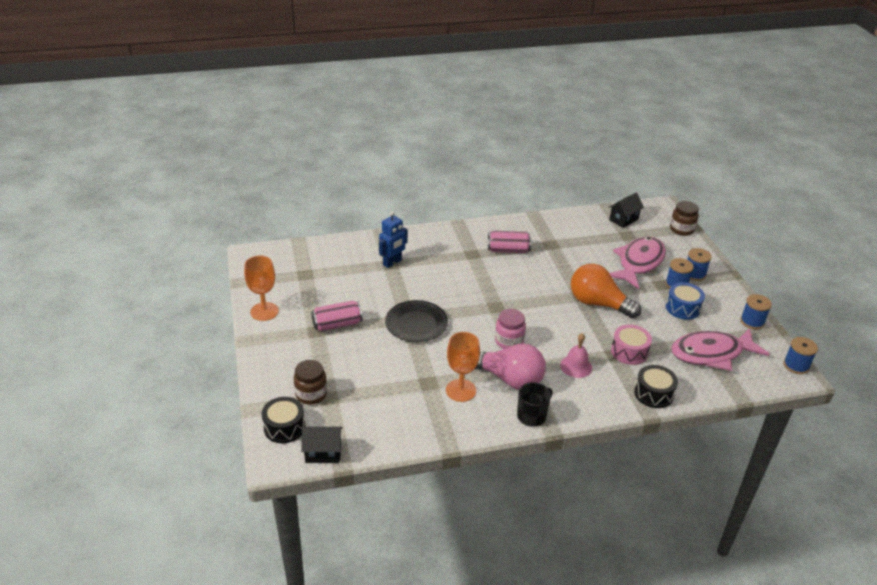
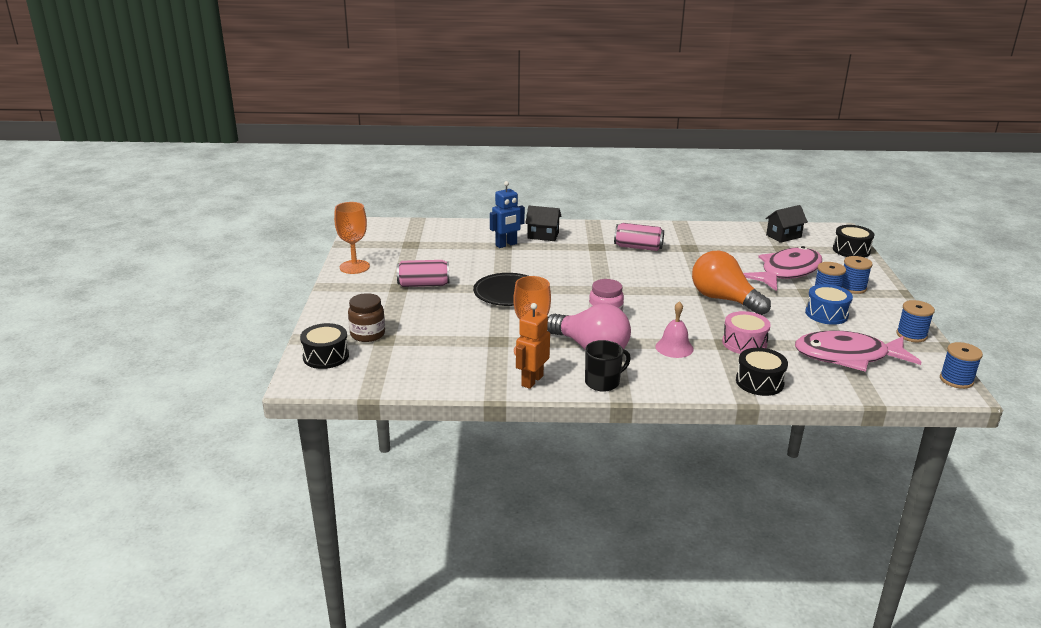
camera: 15 degrees right, 10 degrees down
black house [301,427,343,463] -> black house moved to [525,205,561,241]
brown jar [670,201,699,236] -> black drum [833,225,874,258]
none -> orange robot [516,303,550,389]

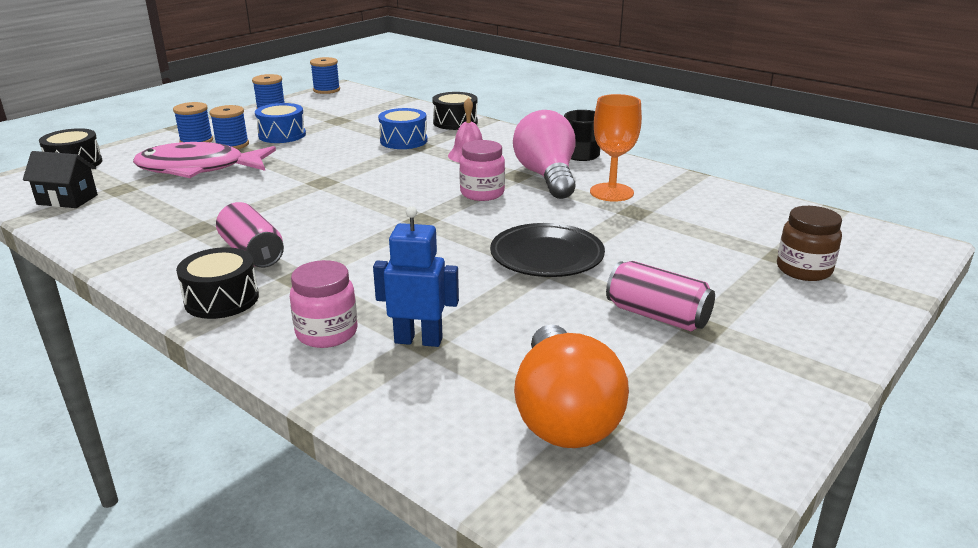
camera: 140 degrees left, 0 degrees up
black drum [300,323,349,369] -> black drum moved to [176,247,259,319]
orange goblet [334,202,370,274] -> none
orange robot [516,303,550,389] -> none
black house [525,205,561,241] -> pink jar [290,260,358,348]
orange light bulb [692,251,771,315] -> orange light bulb moved to [514,324,629,448]
pink drum [722,311,771,354] -> blue drum [378,108,428,149]
pink fish [795,330,921,372] -> none

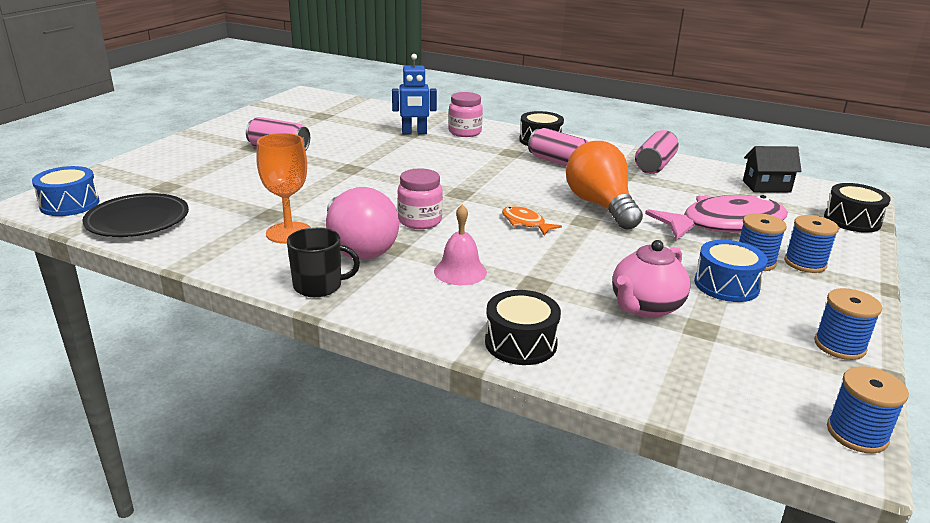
camera: 165 degrees right, 0 degrees up
blue drum [378,108,428,149] -> blue drum moved to [32,166,100,216]
black plate [490,223,605,277] -> black plate moved to [82,193,189,237]
orange light bulb [514,324,629,448] -> orange light bulb moved to [566,141,643,230]
brown jar [777,206,842,281] -> none
none -> orange fish [502,206,562,235]
none -> pink teapot [612,240,691,318]
none -> pink can [635,130,679,174]

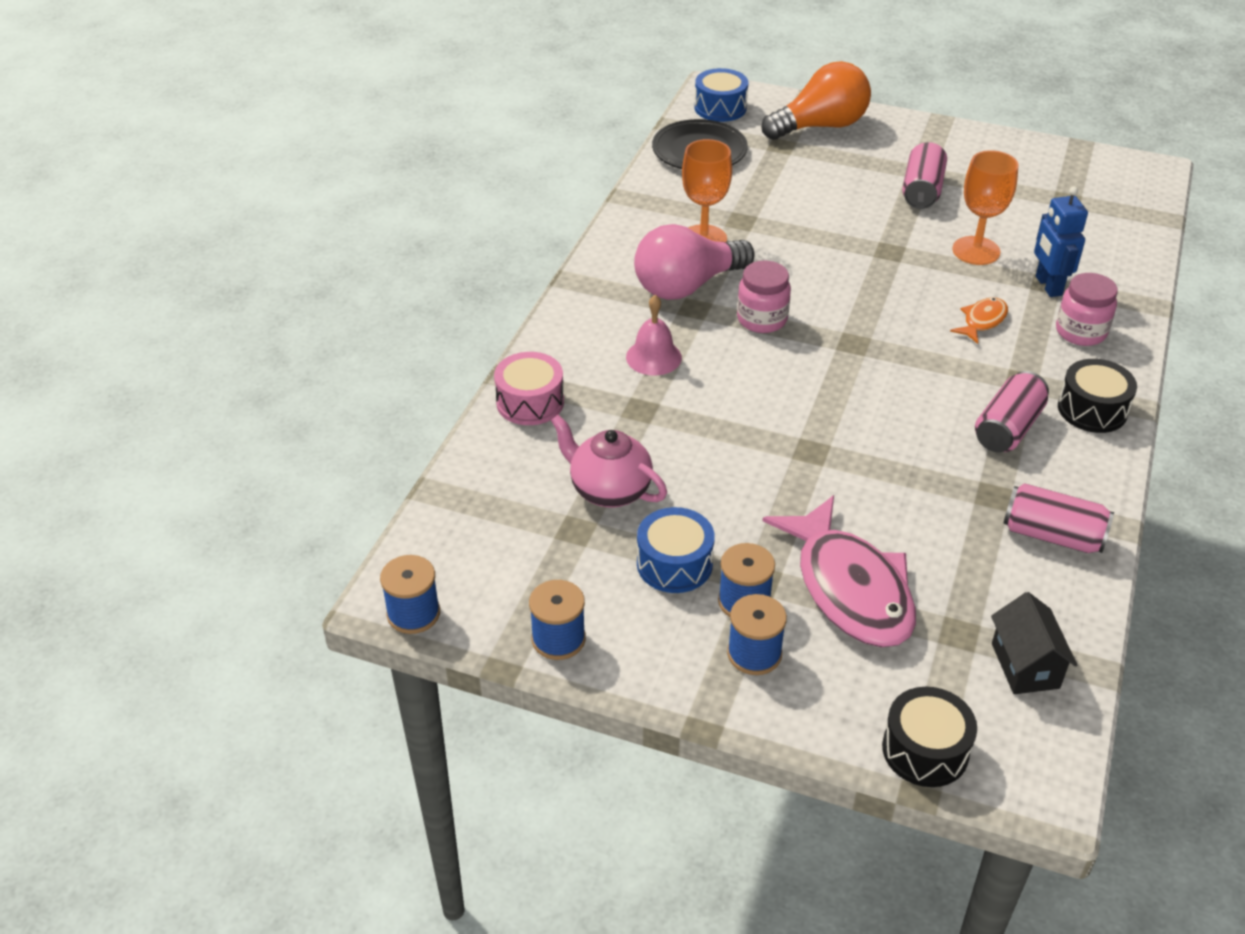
camera: 85 degrees right, 15 degrees up
black mug [287,227,360,297] -> none
black drum [485,290,561,365] -> pink drum [494,352,564,425]
orange fish [502,206,562,235] -> orange fish moved to [950,298,1008,344]
orange light bulb [566,141,643,230] -> orange light bulb moved to [761,61,871,140]
none -> orange goblet [952,150,1019,265]

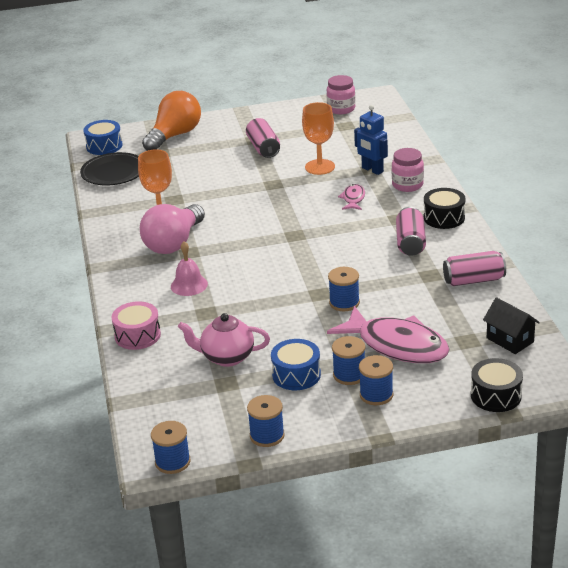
camera: 30 degrees left, 10 degrees down
pink jar [737,261,791,333] -> pink jar moved to [327,75,356,114]
orange fish [950,298,1008,344] -> pink fish [338,184,365,210]
none -> blue spool [328,267,360,311]

